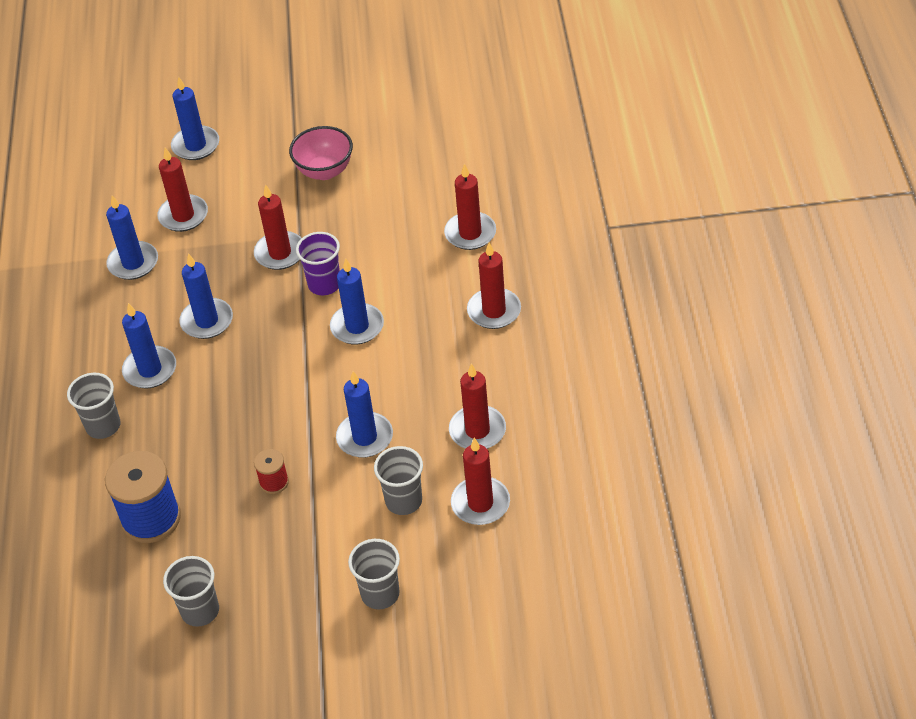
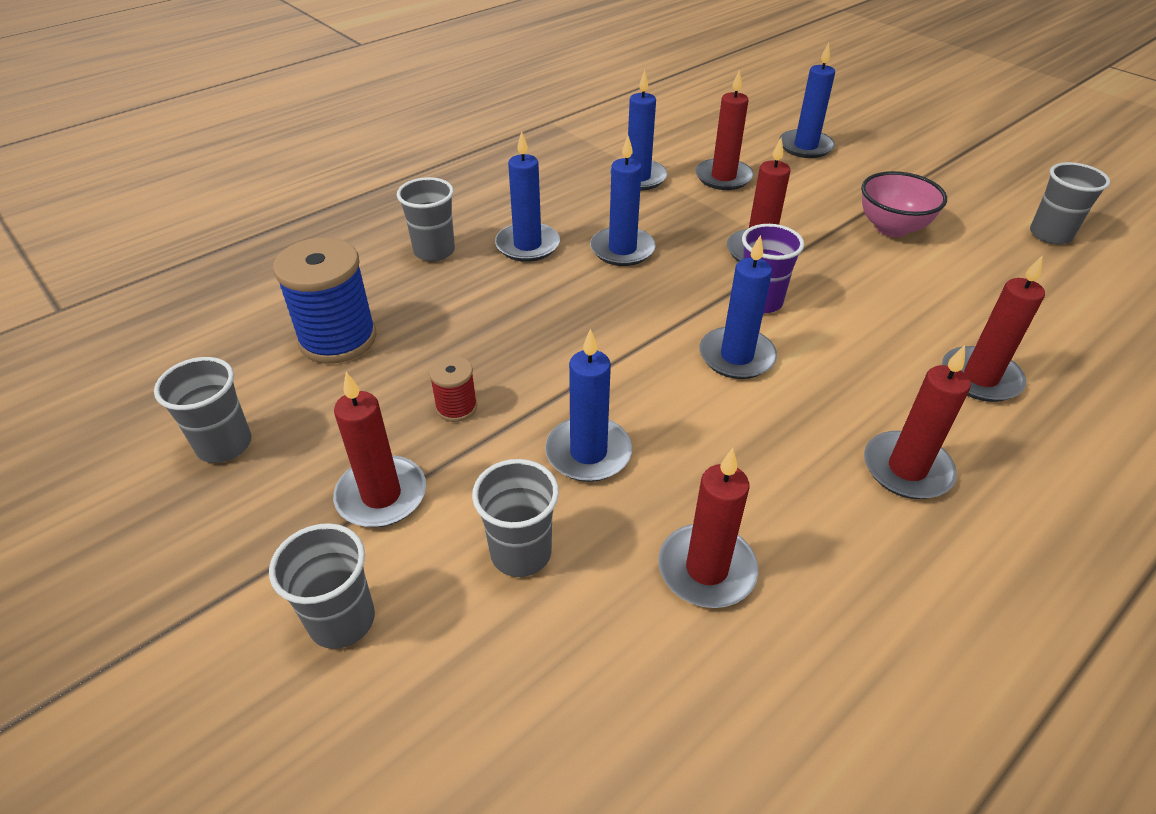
camera: 50 degrees right, 5 degrees down
red candle [451,438,510,525] -> red candle moved to [333,372,426,527]
none -> grey cup [1030,162,1110,244]

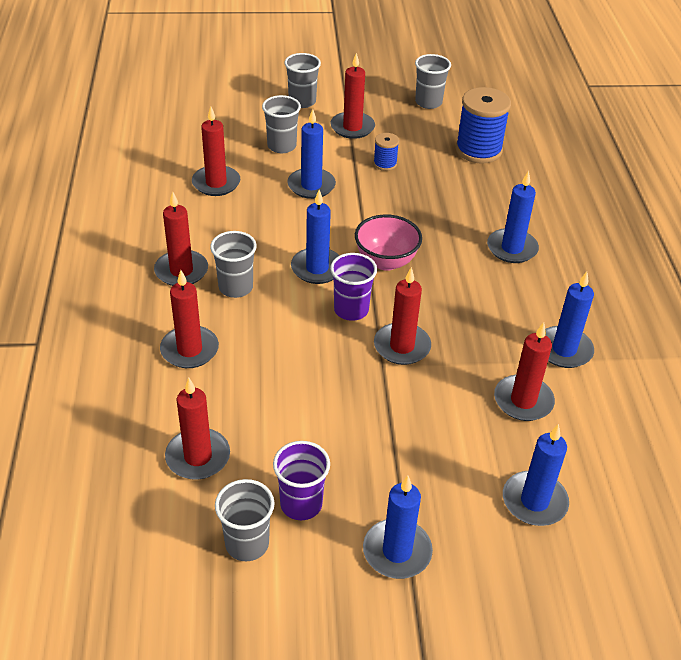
camera: 125 degrees right, 0 degrees up
grey cup [397,177,455,261] -> grey cup moved to [210,231,257,298]
red spool [429,356,477,422] -> blue spool [373,133,399,171]
blue candle [590,136,656,266] -> blue candle moved to [363,476,433,579]
pink bowl [861,171,947,237] -> pink bowl moved to [355,214,422,271]
none -> red candle [165,378,230,480]
none -> purple cup [273,441,330,520]

